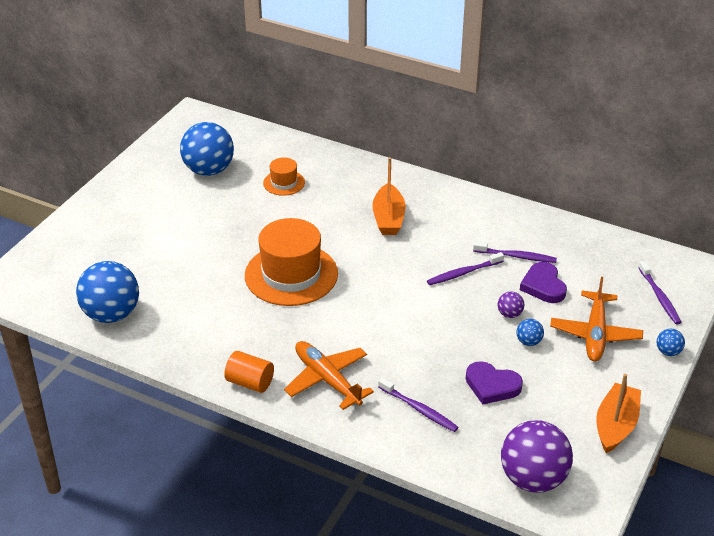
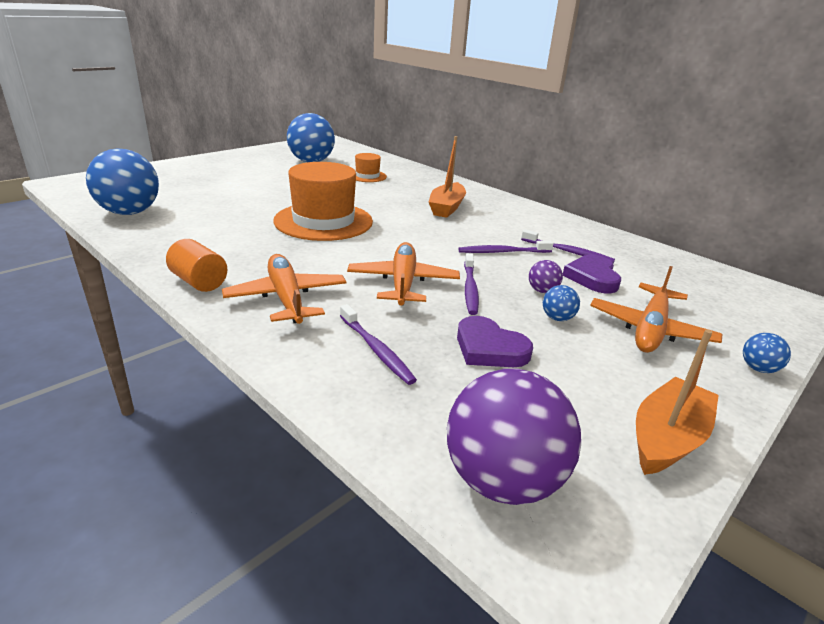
camera: 15 degrees right, 10 degrees down
purple toothbrush [639,261,681,324] -> purple toothbrush moved to [464,253,479,315]
none -> orange plane [347,242,460,306]

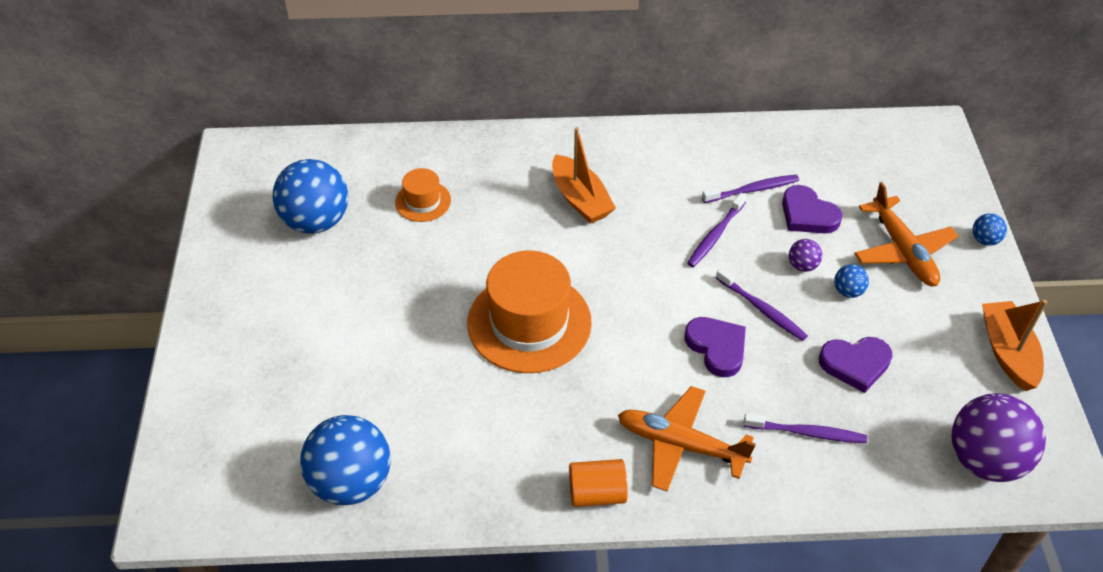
camera: 45 degrees left, 20 degrees up
orange plane [347,242,460,306] -> purple heart [685,317,746,377]

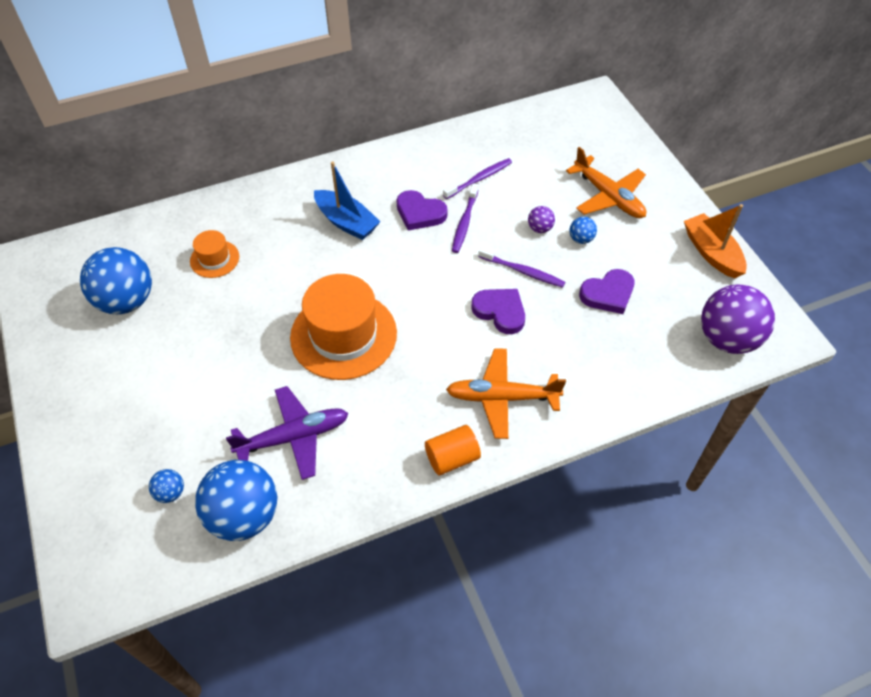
camera: 20 degrees left, 5 degrees up
orange boat [552,127,616,224] -> blue boat [314,162,381,240]
purple toothbrush [744,413,867,443] -> none
purple heart [782,185,842,233] -> purple heart moved to [396,190,447,231]
blue ball [973,213,1007,246] -> blue ball moved to [149,469,184,503]
none -> purple plane [226,386,348,480]

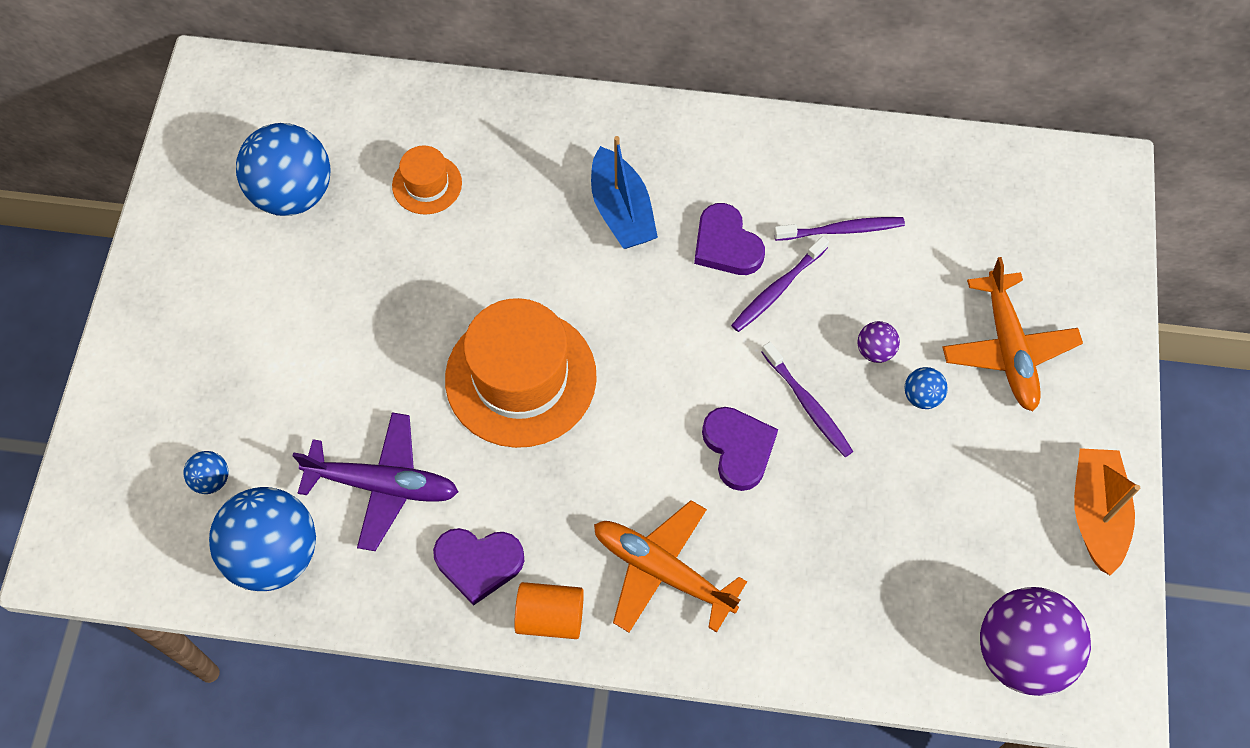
camera: 30 degrees right, 10 degrees up
purple heart [579,269,635,314] -> purple heart moved to [433,528,524,606]

